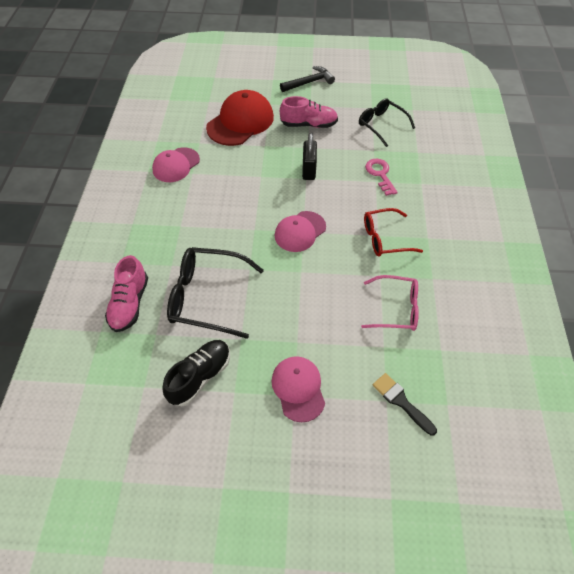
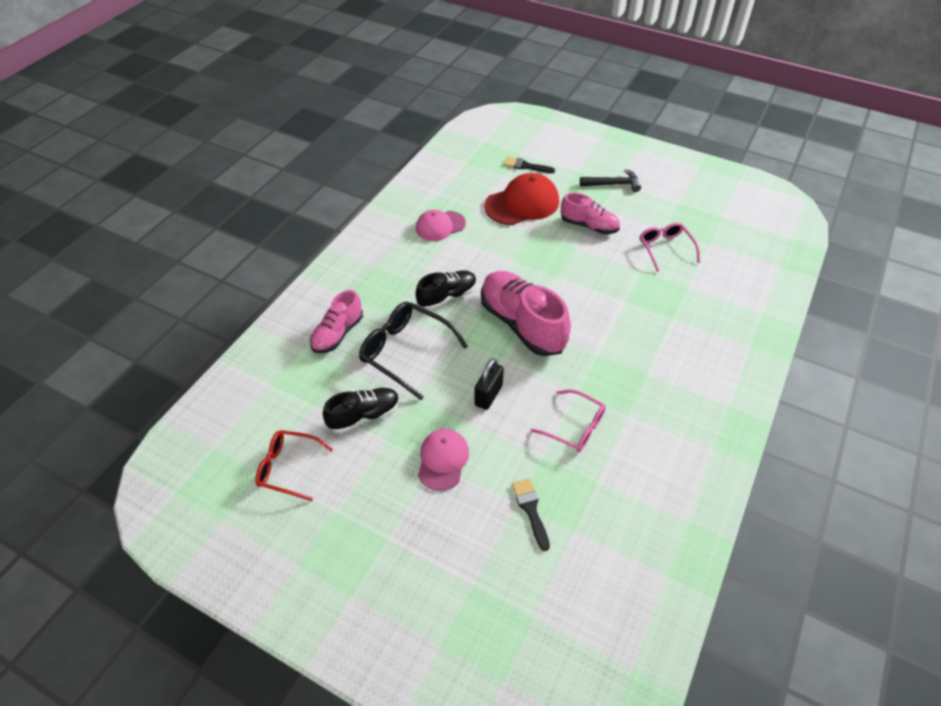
camera: 25 degrees right, 5 degrees down
pink cap [275,211,326,252] -> pink shoe [481,271,571,356]
black padlock [302,133,317,180] -> black padlock moved to [474,358,504,410]
black glasses [359,98,415,147] -> pink glasses [640,222,700,272]
red glasses [364,208,423,257] -> red glasses moved to [255,430,333,501]
pink key [365,159,398,196] -> none
none -> black shoe [415,270,477,310]
none -> black brush [504,157,555,173]

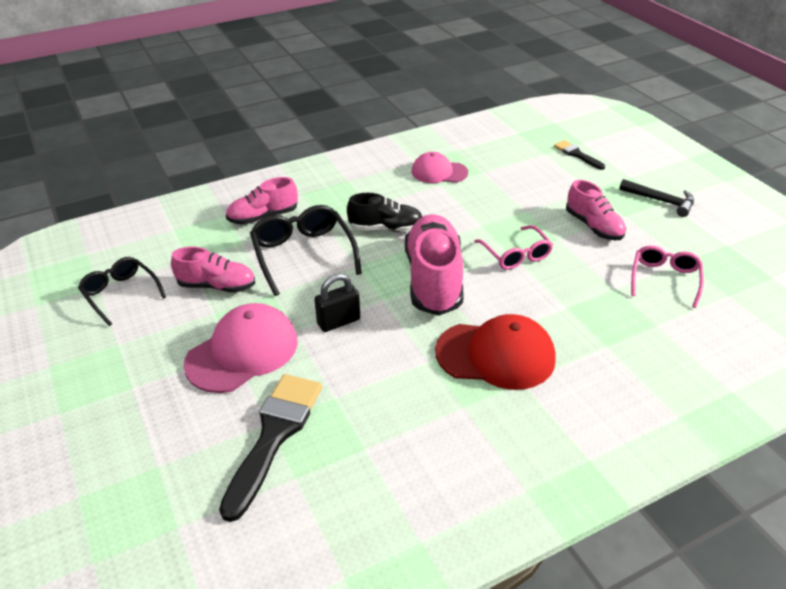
camera: 35 degrees right, 10 degrees down
red glasses [255,430,333,501] -> black glasses [78,257,166,326]
black shoe [323,388,399,433] -> pink shoe [171,247,255,293]
pink cap [418,429,469,491] -> pink cap [184,303,298,393], size x1.56
red cap [484,173,559,225] -> red cap moved to [435,314,556,390]
black brush [512,478,550,551] -> black brush [219,374,322,522], size x1.89
pink glasses [531,389,606,452] -> pink glasses moved to [474,225,553,270]

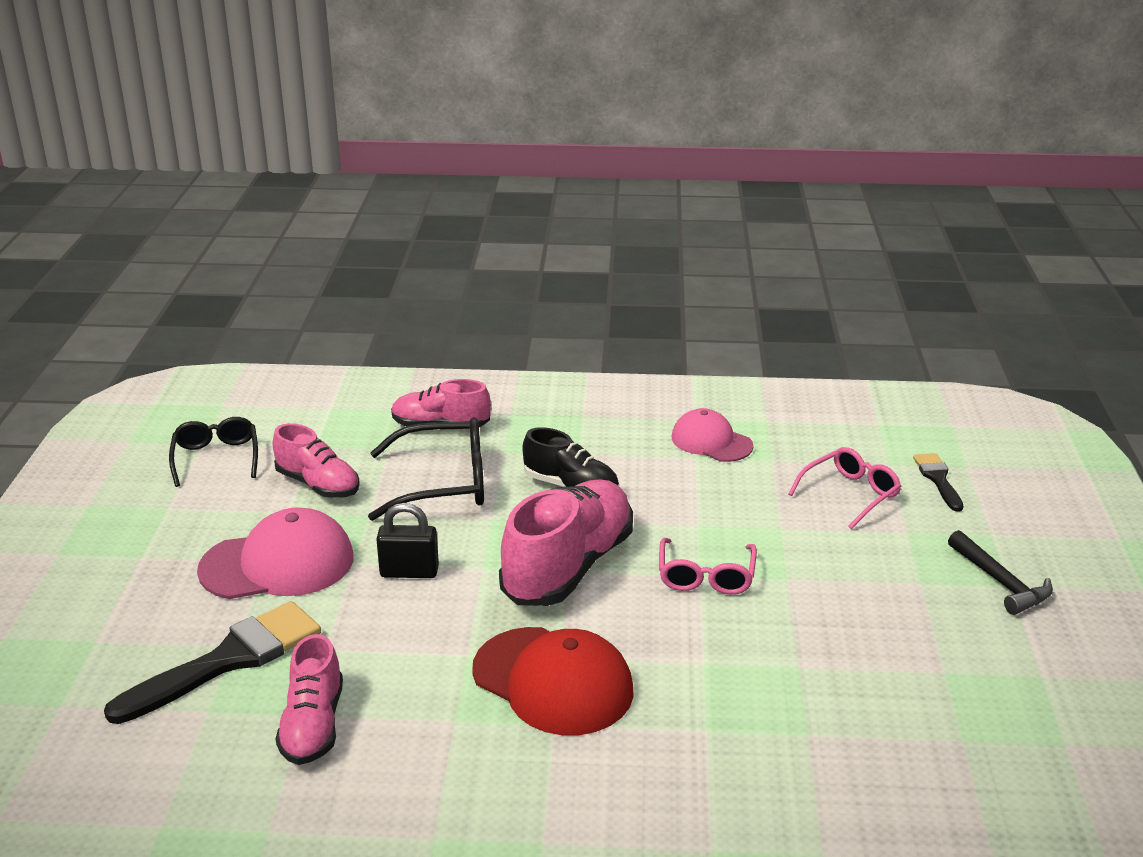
camera: 30 degrees right, 10 degrees down
black glasses [250,205,362,296] -> black glasses turned 75 degrees clockwise [368,417,484,521]
pink shoe [566,180,626,240] -> pink shoe moved to [276,634,343,765]
pink glasses [631,246,704,308] -> pink glasses moved to [789,447,901,529]

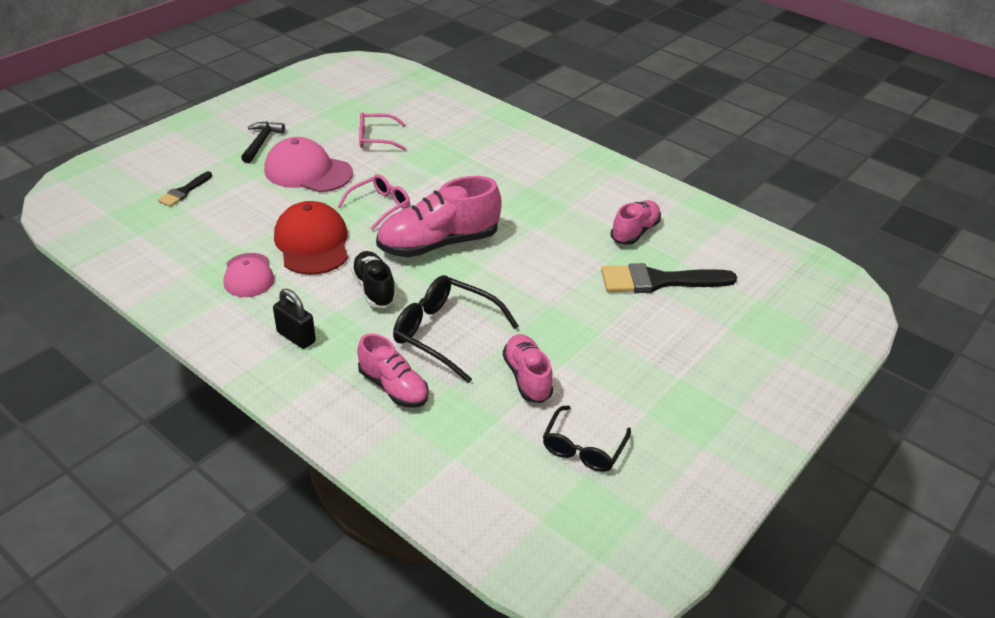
camera: 145 degrees left, 10 degrees up
pink cap [197,507,354,599] -> pink cap moved to [264,137,353,192]
black padlock [376,503,439,578] -> black padlock moved to [273,289,316,349]
red cap [472,627,634,735] -> red cap moved to [274,201,348,275]
pink glasses [789,447,901,529] -> pink glasses moved to [359,112,406,151]

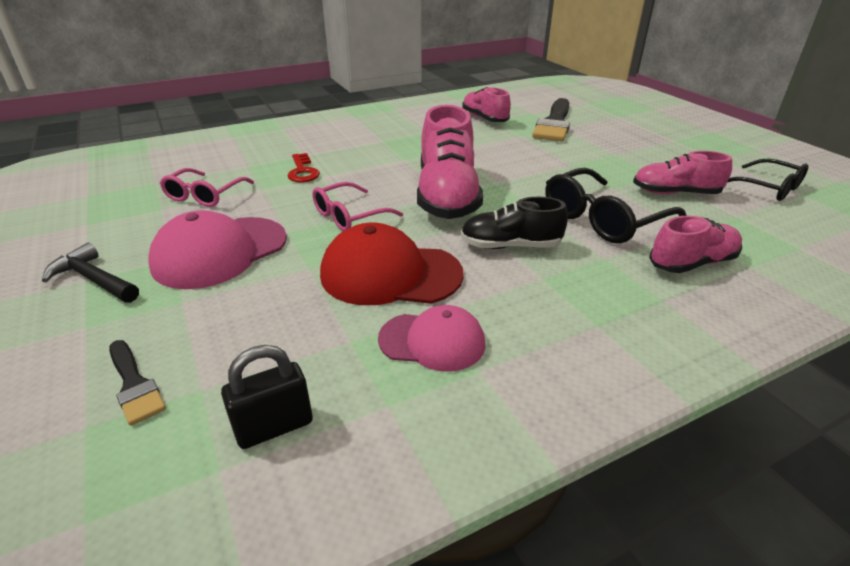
camera: 65 degrees left, 5 degrees down
black padlock [273,289,316,349] -> black padlock moved to [221,345,313,449]
pink glasses [338,174,410,230] -> pink glasses turned 105 degrees counterclockwise [312,182,403,231]
none -> red key [287,153,320,183]

